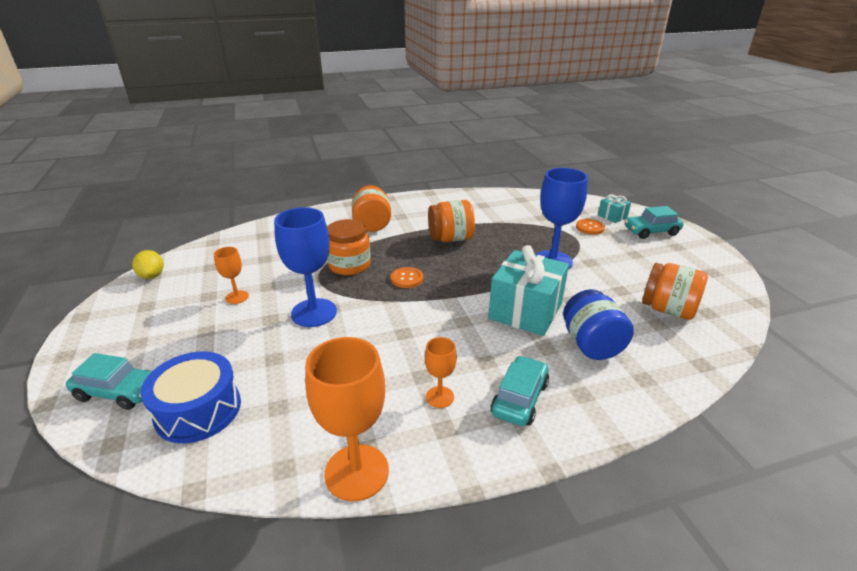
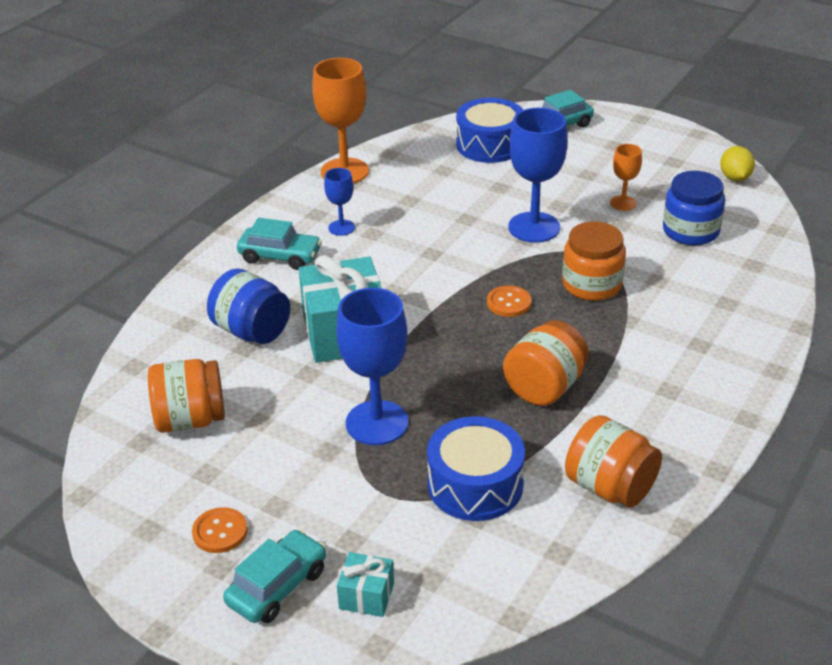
camera: 140 degrees right, 5 degrees up
yellow lemon [132,250,164,279] -> yellow lemon turned 60 degrees clockwise [720,146,755,181]
orange jar [352,185,391,232] -> orange jar moved to [565,415,662,508]
orange goblet [425,337,457,408] -> blue goblet [324,168,355,236]
turquoise car [491,355,549,426] -> turquoise car turned 60 degrees counterclockwise [237,218,322,270]
orange button [576,219,605,235] -> orange button moved to [192,507,248,553]
none -> blue drum [427,416,525,521]
none -> blue jar [663,171,725,245]

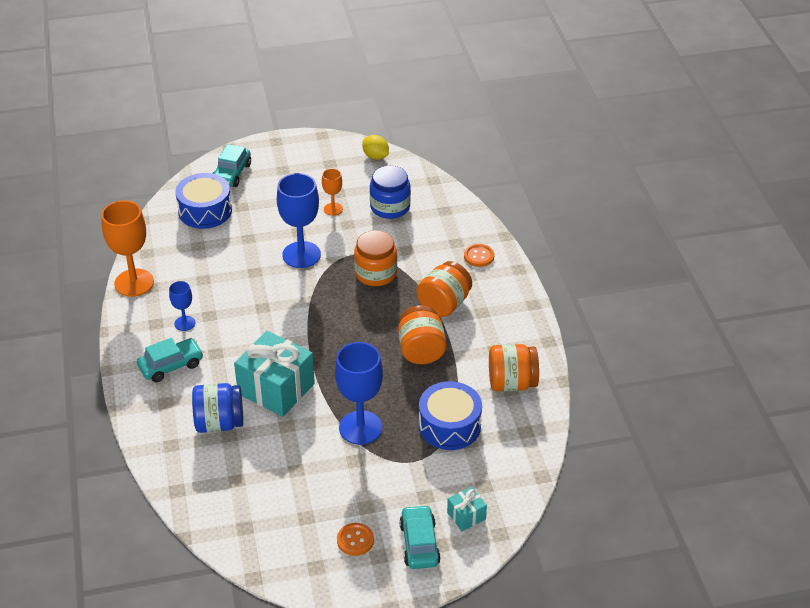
camera: 45 degrees left, 5 degrees up
orange jar [148,359,225,433] -> orange jar moved to [416,261,472,317]
orange button [487,285,531,317] -> orange button moved to [464,244,494,267]

